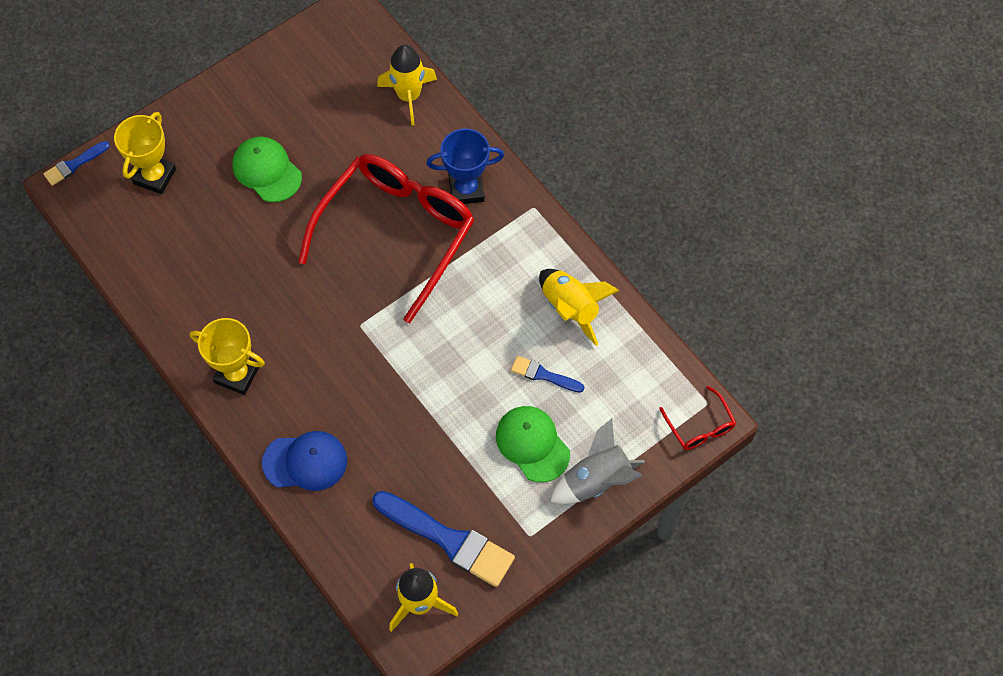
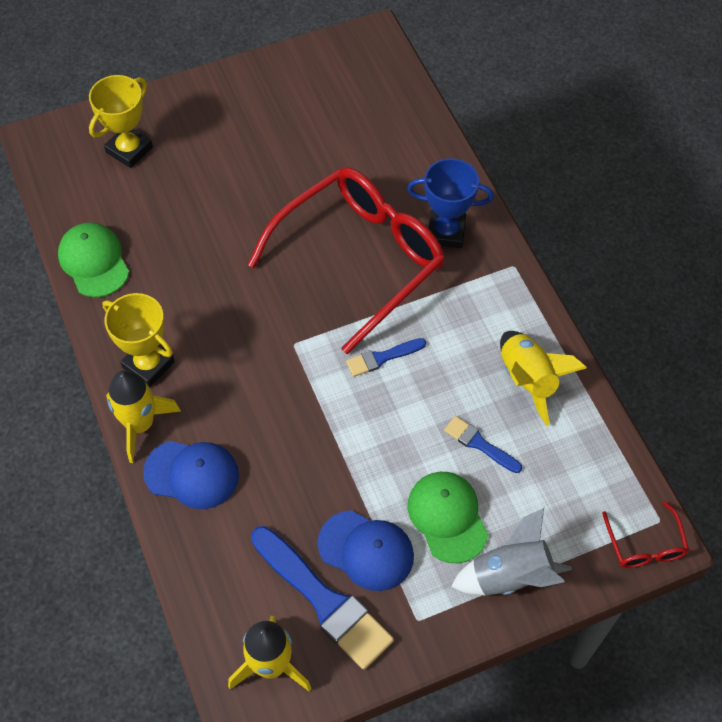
camera: 15 degrees right, 5 degrees down
blue brush [43,141,110,186] -> blue brush moved to [346,338,426,377]
green cap [232,136,302,202] -> green cap moved to [58,223,129,297]
yellow rocket [377,45,437,125] -> yellow rocket moved to [106,370,181,463]
none -> blue cap [318,510,414,591]

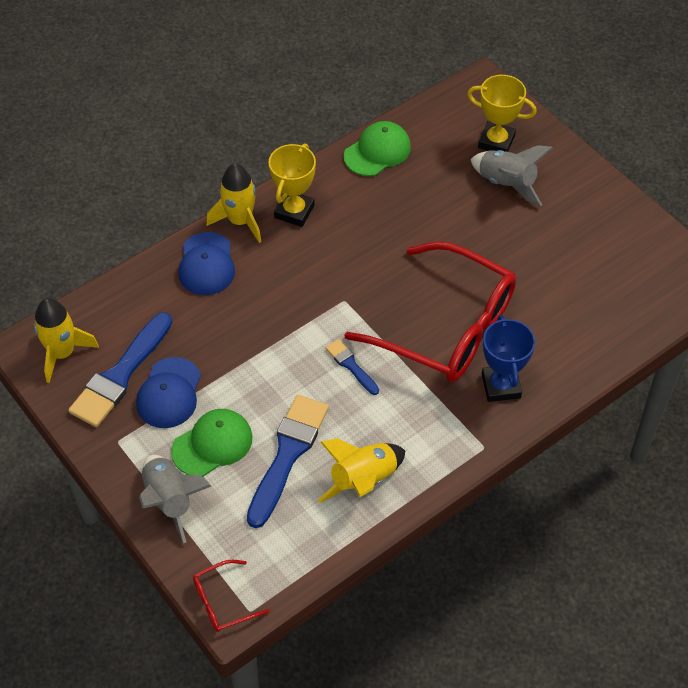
camera: 75 degrees right, 5 degrees down
blue brush [444,416,522,473] -> blue brush [247,395,329,528], size x1.97
none -> grey rocket [471,145,553,206]

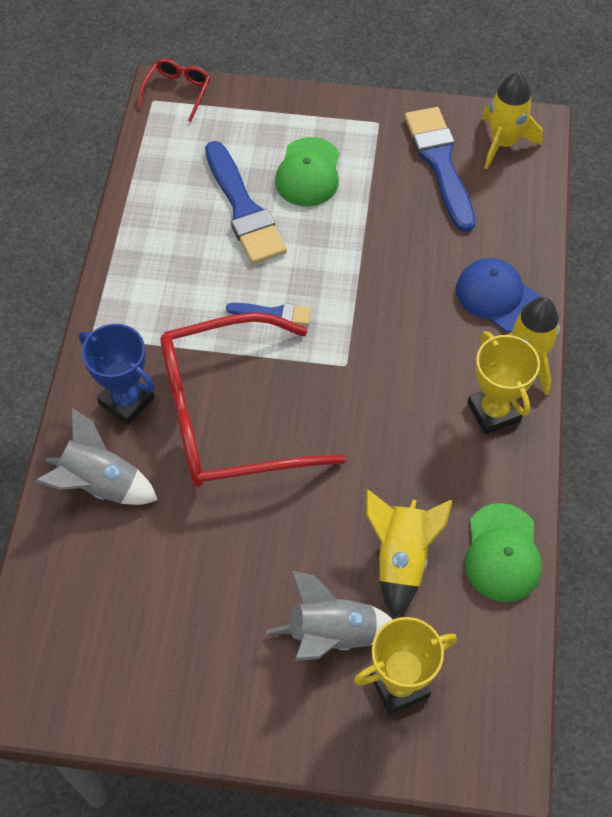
camera: 135 degrees right, 5 degrees up
blue cap [136,357,201,428] -> none
grey rocket [139,455,211,543] -> grey rocket moved to [36,408,158,505]
yellow rocket [318,438,405,503] -> yellow rocket moved to [366,489,452,618]

